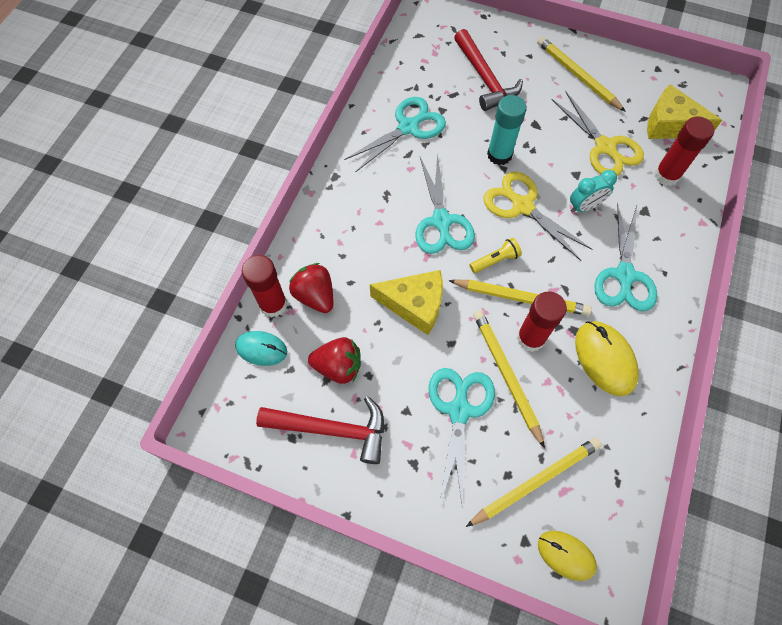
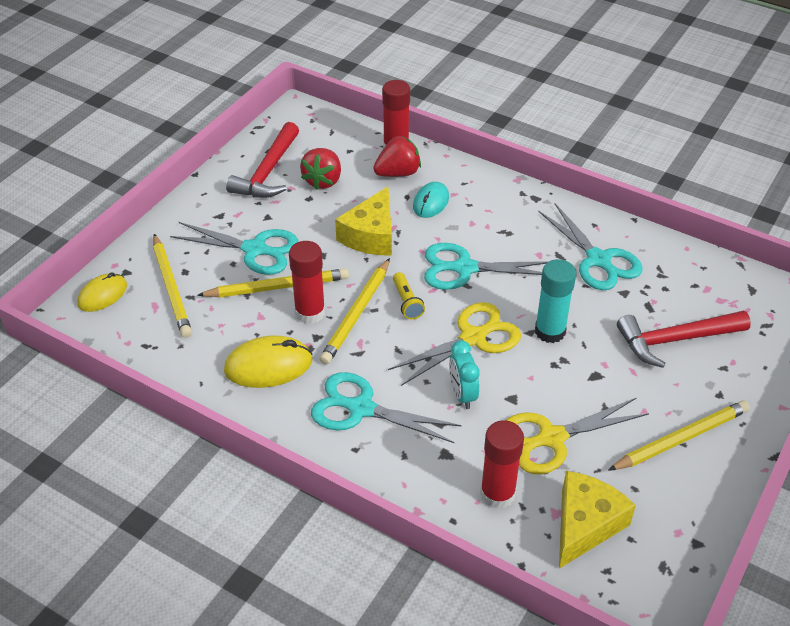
camera: 100 degrees right, 20 degrees down
turquoise mouse [235,331,287,366] -> turquoise mouse moved to [413,182,449,218]

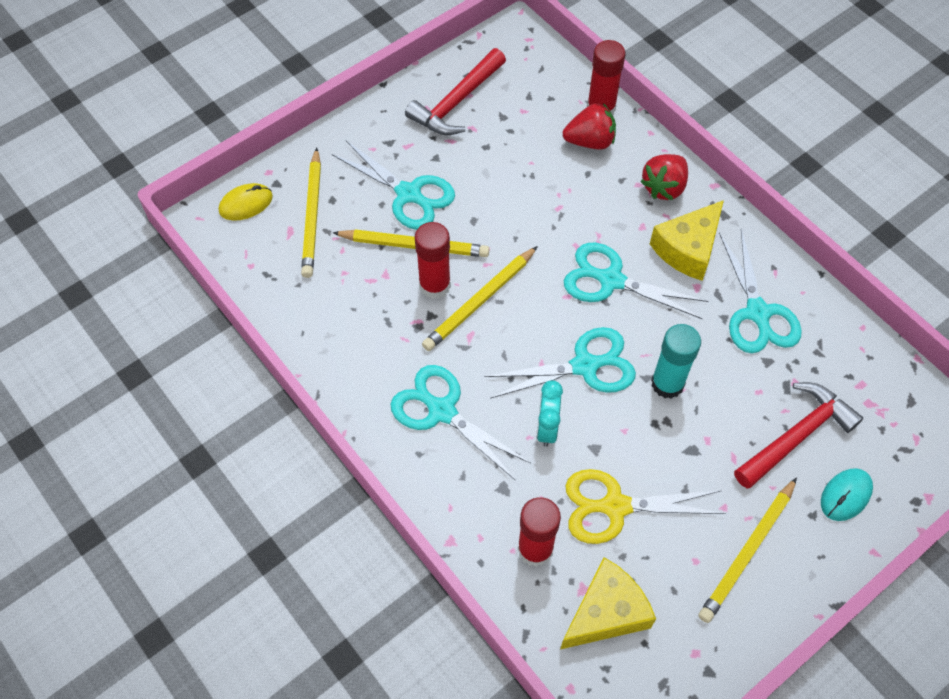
camera: 20 degrees right, 15 degrees up
yellow mouse [224,336,312,388] -> none
red strawberry [300,148,341,190] -> red strawberry moved to [640,154,688,200]
yellow cheese [335,187,392,256] -> yellow cheese moved to [650,200,724,281]
yellow scissors [388,302,521,386] -> turquoise scissors [484,327,636,399]
yellow flashlight [393,272,425,319] -> none
turquoise mouse [413,182,449,218] -> turquoise mouse moved to [821,468,873,521]
yellow pencil [608,400,750,471] -> yellow pencil turned 135 degrees clockwise [698,477,797,623]
red hammer [617,311,751,368] -> red hammer turned 135 degrees clockwise [734,382,863,489]

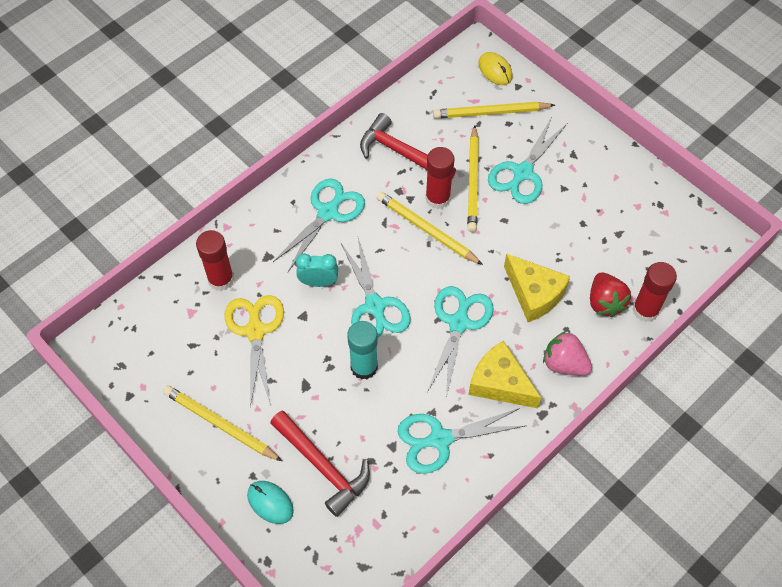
camera: 85 degrees right, 0 degrees up
red hammer [405,48,506,135] -> red hammer moved to [360,113,456,179]
yellow cheese [560,557,656,650] -> yellow cheese moved to [504,253,570,322]
red strawberry [640,154,688,200] -> pink strawberry [543,331,592,376]

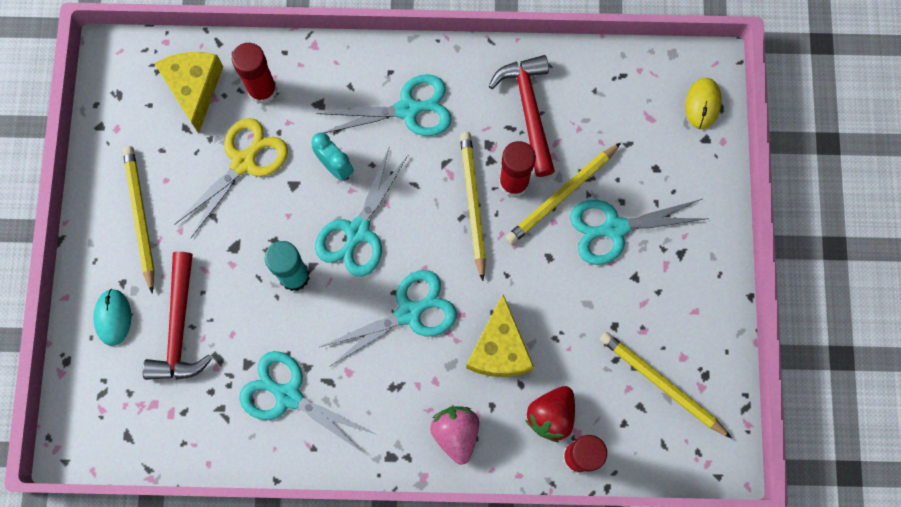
camera: 45 degrees right, 15 degrees up
yellow pencil [433,102,555,119] -> yellow pencil moved to [600,332,731,438]
yellow cheese [468,341,541,408] -> yellow cheese moved to [154,52,223,133]

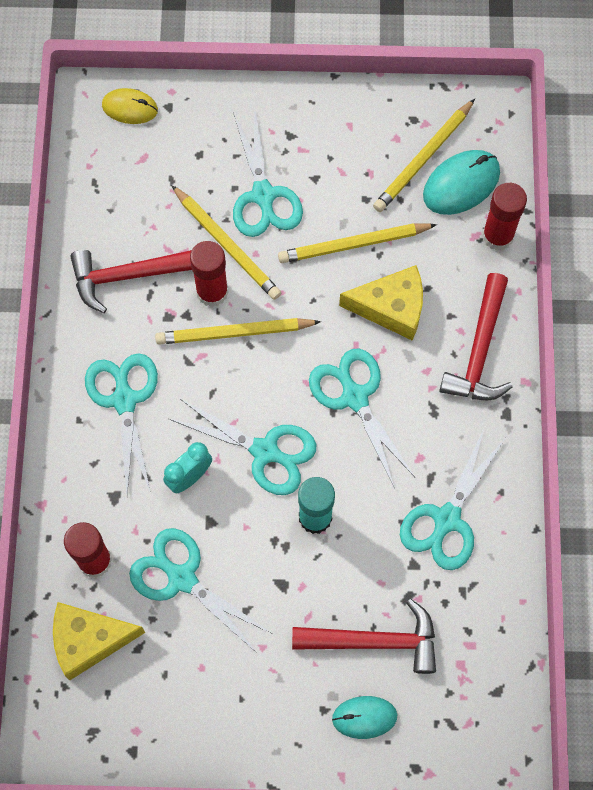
camera: 90 degrees left, 5 degrees down
yellow pencil [123,146,155,294] -> yellow pencil moved to [278,223,437,263]
yellow scissors [174,118,288,238] -> turquoise scissors [129,528,271,653]
pink strawberry [430,406,479,465] -> red hammer [439,273,512,401]
red strawberry [525,386,575,442] -> none
none -> turquoise mouse [423,150,500,215]

